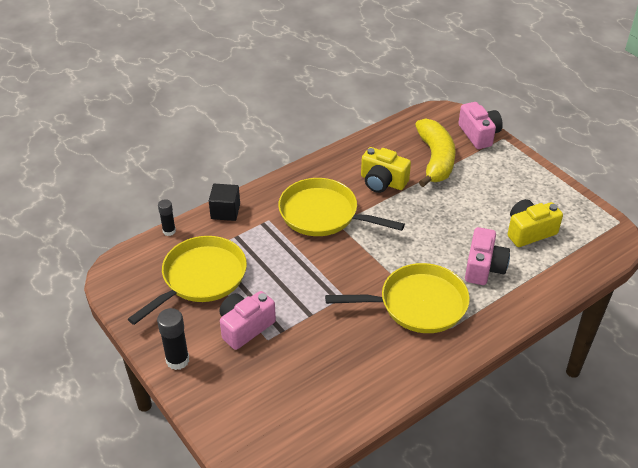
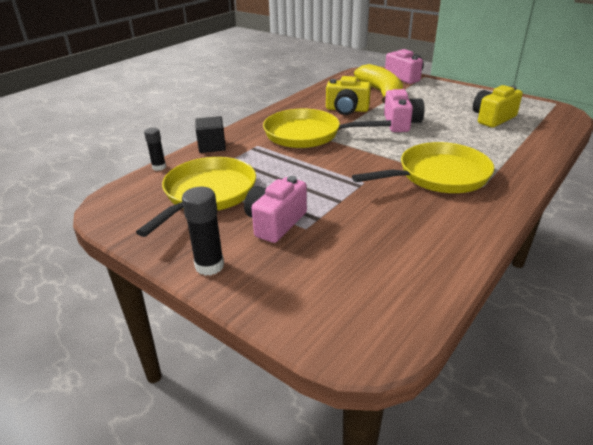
camera: 15 degrees left, 10 degrees down
pink camera [465,227,510,285] -> pink camera moved to [384,89,425,132]

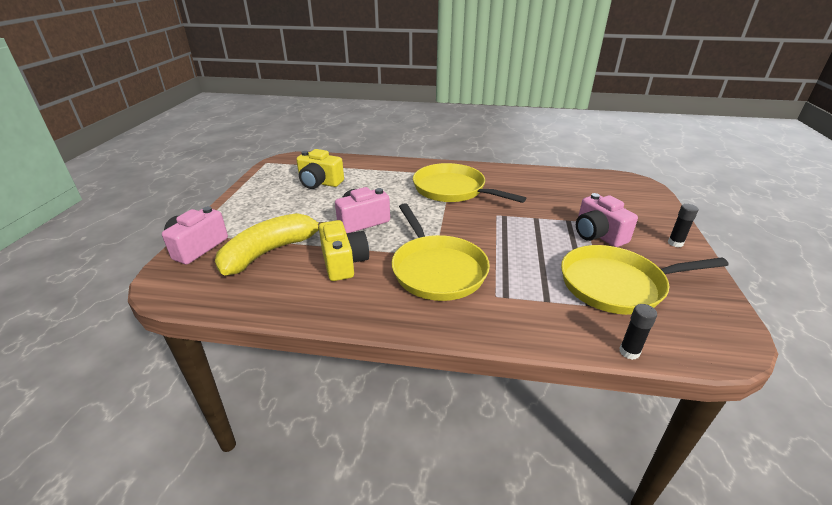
camera: 120 degrees left, 0 degrees up
black glue stick [182,187,224,276] -> black glue stick [668,204,698,247], size x0.64
black cube [195,116,226,153] -> none
pink camera [244,176,307,243] -> pink camera turned 60 degrees clockwise [576,193,638,247]

